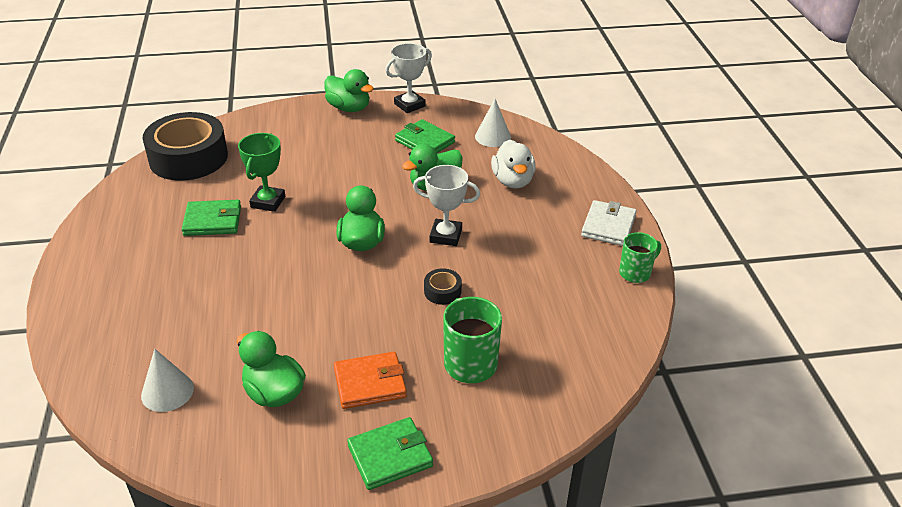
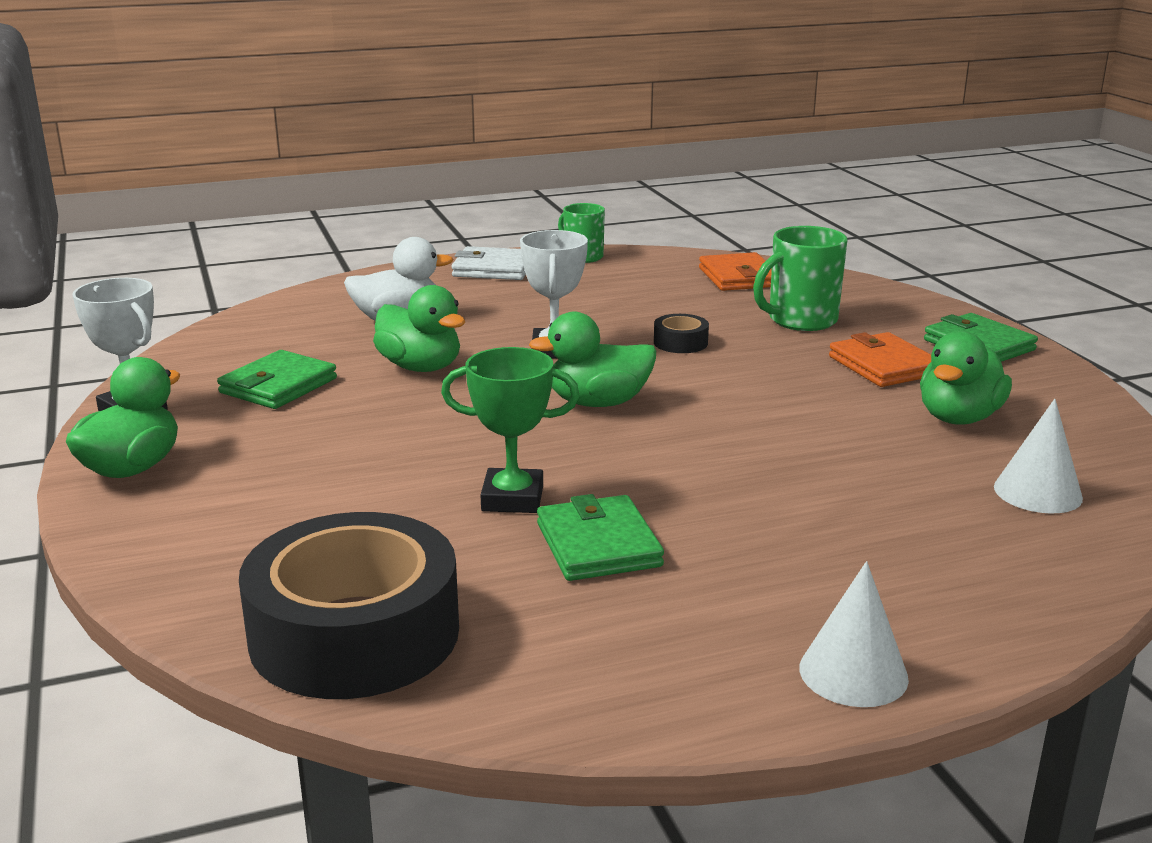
camera: 100 degrees left, 15 degrees down
white cone [475,99,511,147] -> white cone moved to [799,561,909,707]
none -> orange wallet [699,252,772,291]

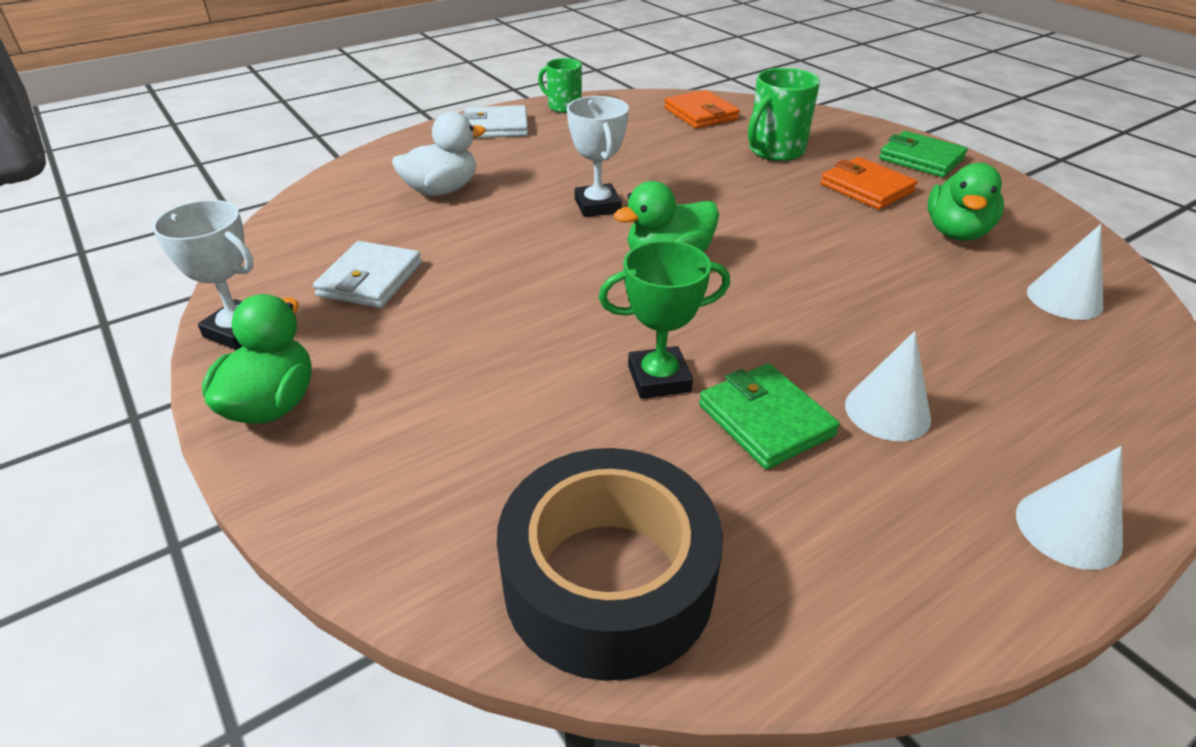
camera: 15 degrees left, 15 degrees up
green wallet [217,350,337,409] -> white wallet [313,241,422,308]
green duck [373,285,465,372] -> none
black tape [654,314,709,353] -> none
none -> white cone [845,331,931,441]

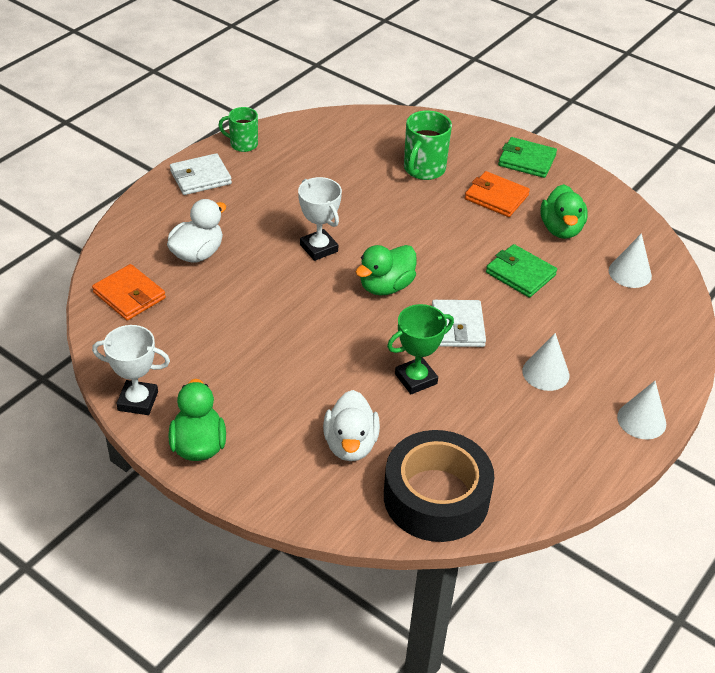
camera: 20 degrees left, 5 degrees up
white wallet [313,241,422,308] -> white wallet moved to [432,300,486,347]
orange wallet [664,90,740,129] -> orange wallet moved to [92,264,166,321]
green wallet [699,363,840,469] -> green wallet moved to [486,244,557,298]
none -> white duck [323,390,380,461]

